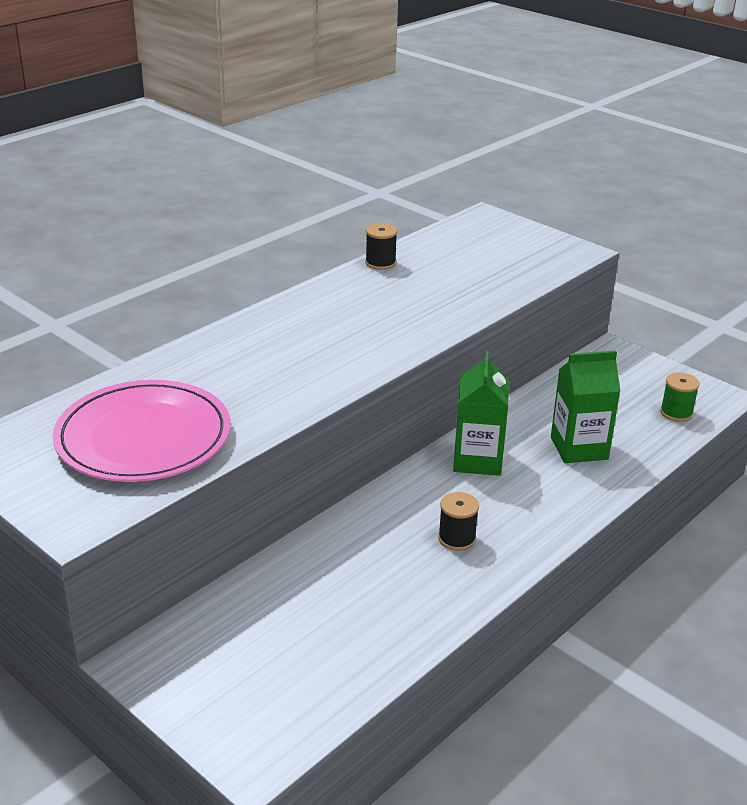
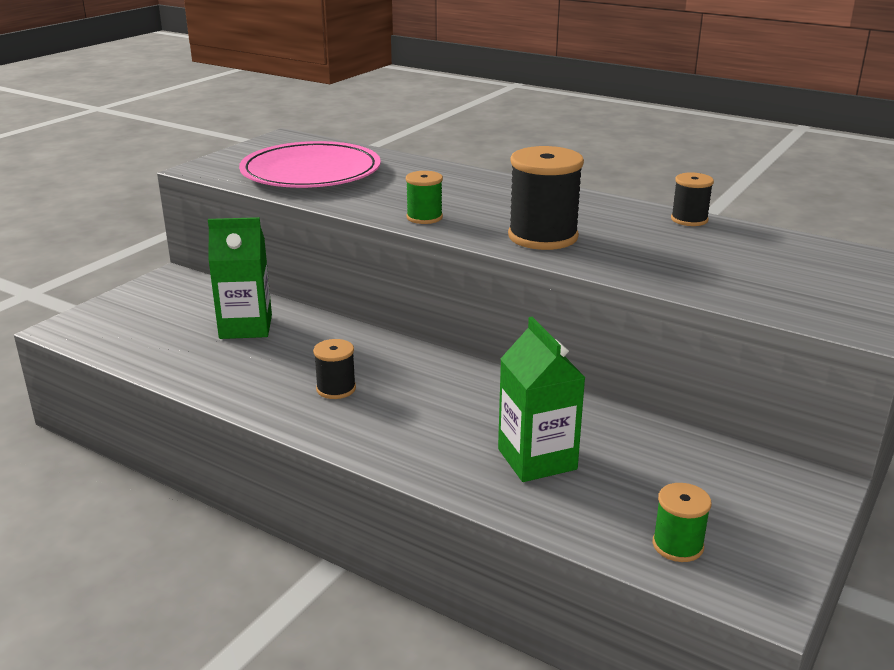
camera: 80 degrees right, 5 degrees down
green carton [453,351,509,476] -> green carton moved to [208,217,272,339]
none -> green spool [406,171,443,224]
none -> black spool [508,146,584,250]

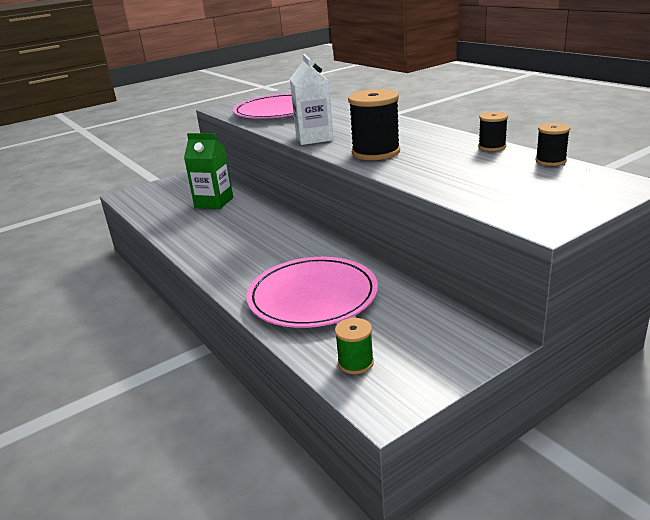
camera: 25 degrees right, 0 degrees up
black spool [313,339,356,399] -> black spool moved to [535,123,570,166]
green spool [406,171,443,224] -> white carton [290,54,334,145]
green carton [498,317,586,482] -> pink plate [246,257,378,328]

